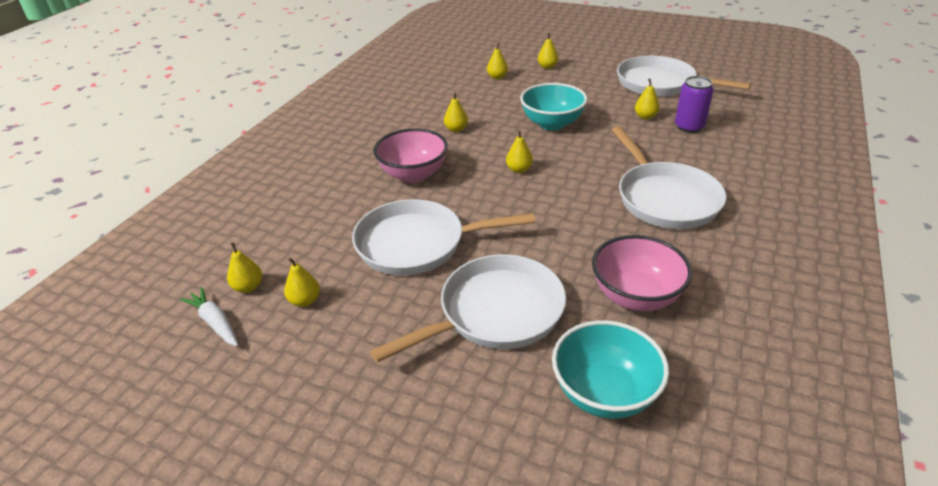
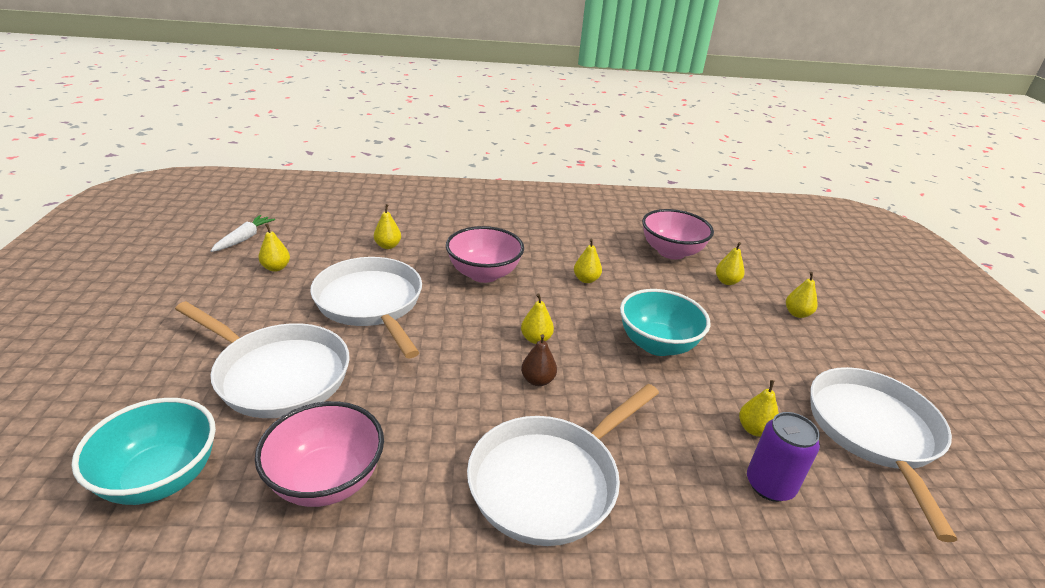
camera: 60 degrees right, 5 degrees down
yellow pear [227,242,262,293] -> yellow pear moved to [374,204,401,249]
none -> brown pear [521,334,557,386]
none -> pink bowl [642,209,714,260]

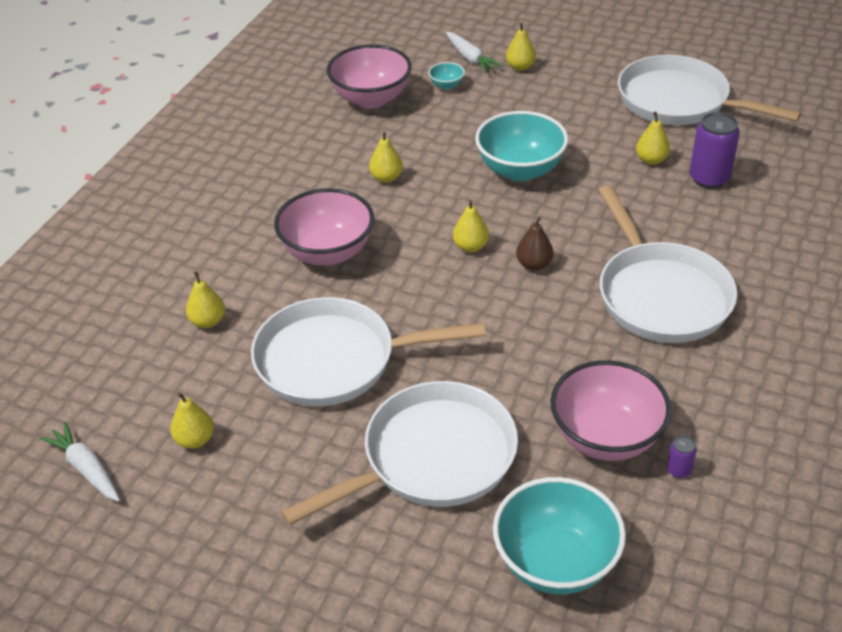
camera: 60 degrees left, 10 degrees up
yellow pear [716,242,745,285] -> turquoise bowl [428,62,465,90]
none -> white carrot [446,32,503,73]
none -> purple can [667,436,697,478]

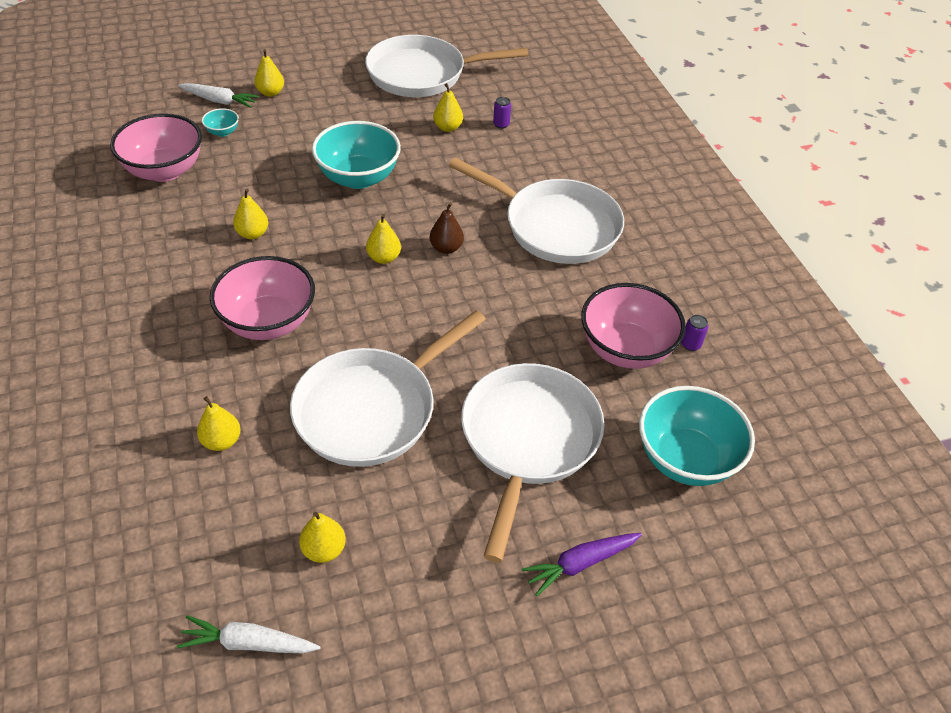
camera: 45 degrees left, 5 degrees up
purple can [689,112,740,189] -> purple can [493,97,511,129], size x0.47
none -> purple carrot [522,533,642,596]

